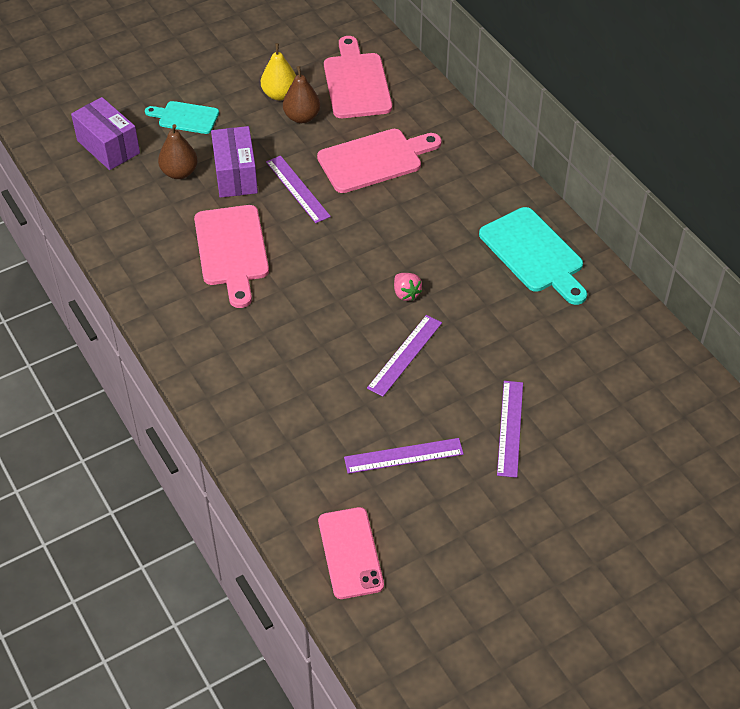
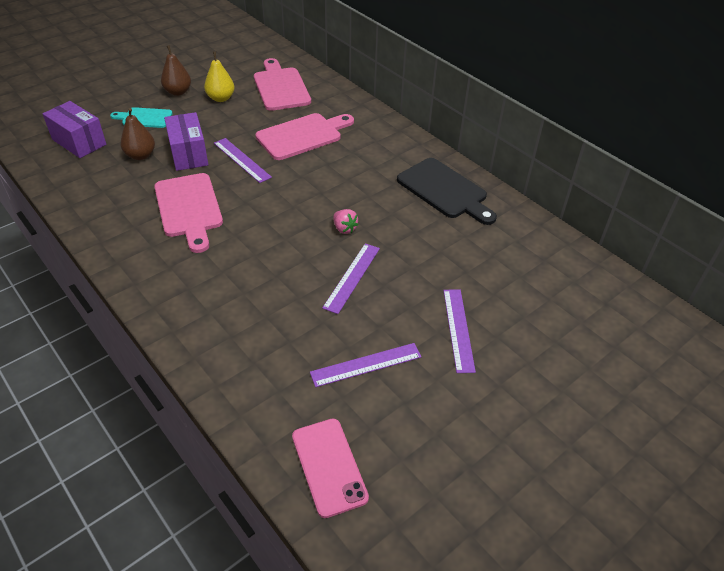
camera: 10 degrees left, 5 degrees down
brown pear [283,66,320,123] -> brown pear moved to [161,45,191,96]
turquoise cutting board [479,207,587,305] -> black cutting board [397,158,497,225]

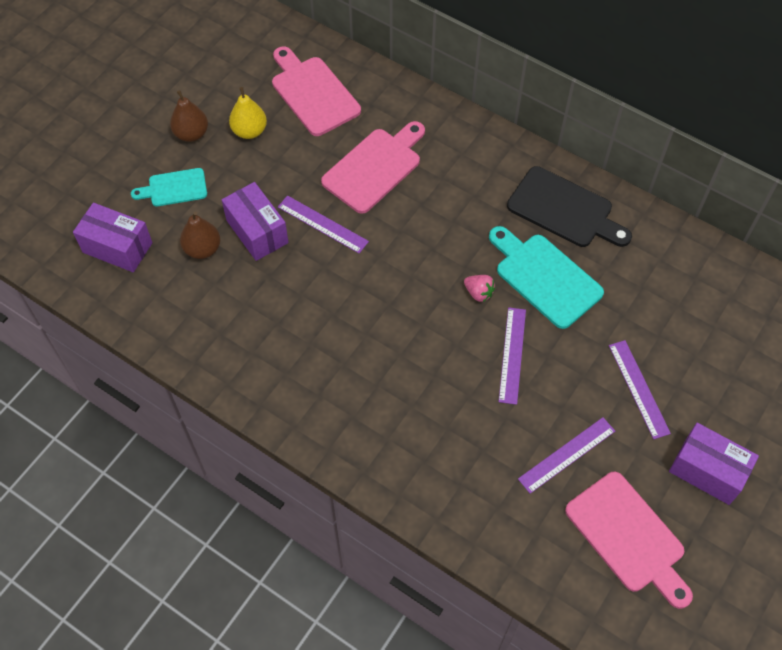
camera: 15 degrees left, 15 degrees up
pink cutting board [154,173,223,253] -> pink cutting board moved to [565,472,693,609]
pink phone [292,419,369,518] -> none
none -> turquoise cutting board [489,226,604,329]
none -> purple box [669,423,759,505]

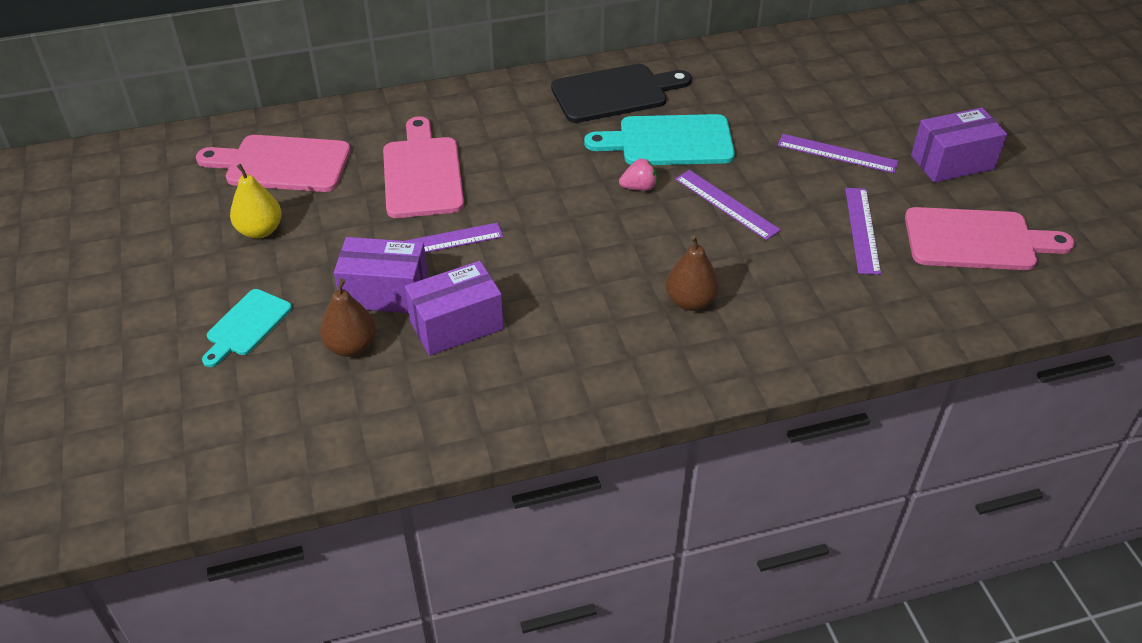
camera: 50 degrees left, 15 degrees down
purple box [73,202,152,272] -> purple box moved to [405,261,504,356]
brown pear [170,90,208,142] -> brown pear moved to [666,235,719,311]

